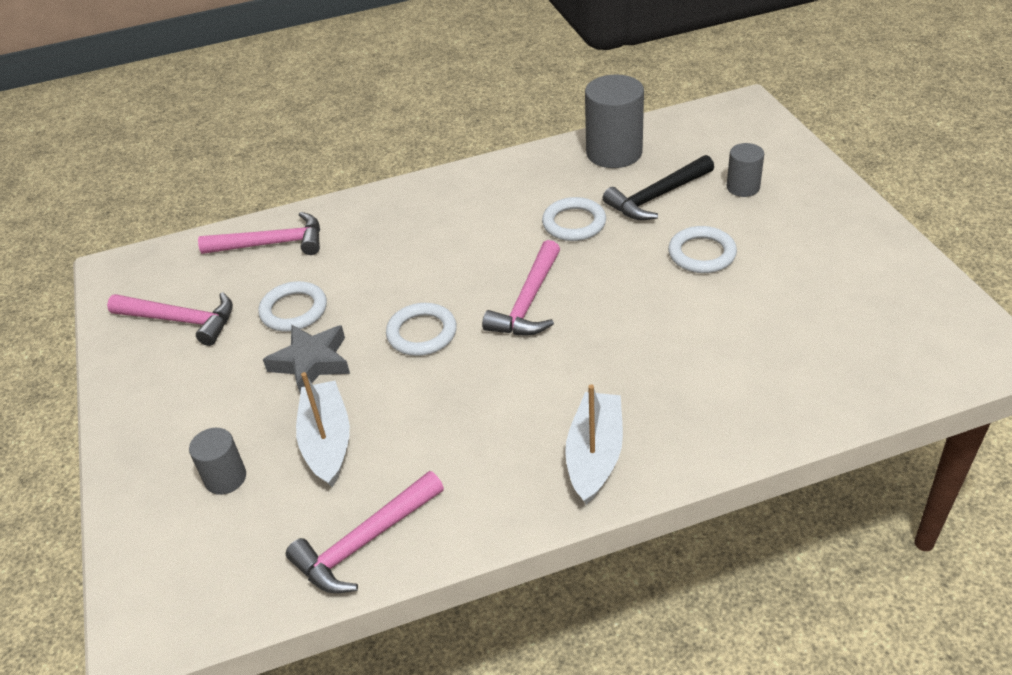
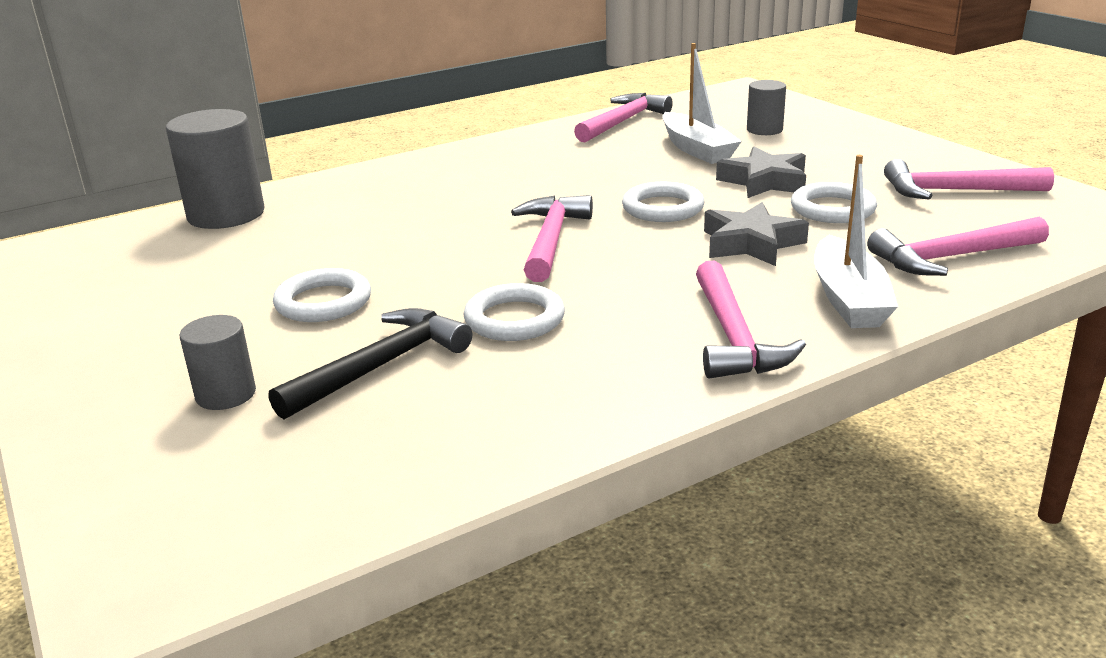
camera: 165 degrees right, 15 degrees down
white boat [565,384,623,505] -> white boat moved to [814,155,898,328]
grey cylinder [585,75,644,168] -> grey cylinder moved to [166,109,265,229]
none -> pink hammer [696,260,806,379]
none -> grey star [704,202,809,266]

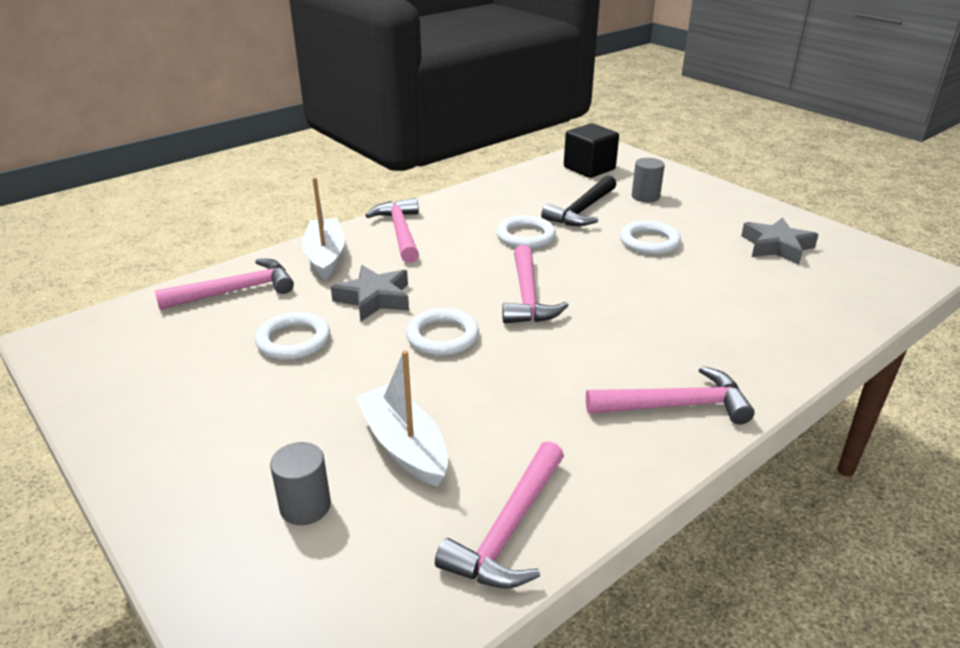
camera: 170 degrees right, 5 degrees up
grey cylinder [166,109,265,229] -> none
grey star [716,147,806,198] -> grey star moved to [741,217,819,265]
pink hammer [884,159,1054,200] -> pink hammer moved to [586,366,755,424]
none -> black cube [564,123,619,178]

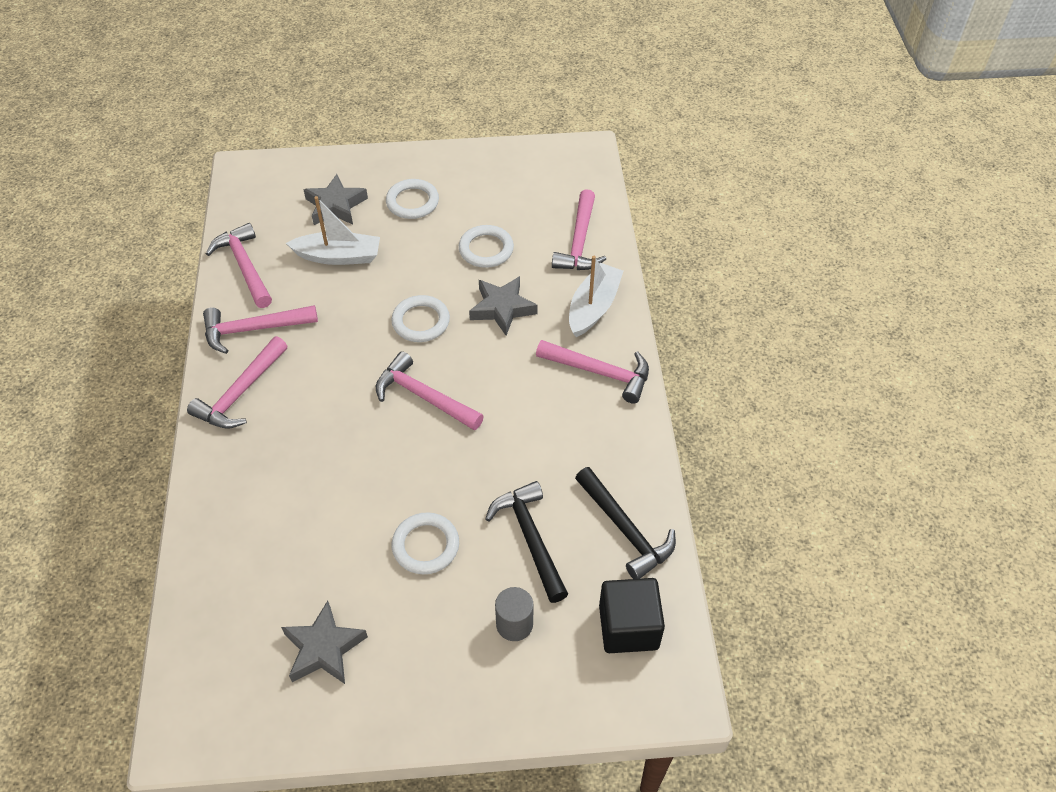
camera: 125 degrees right, 20 degrees up
grey cylinder [270,442,331,525] -> grey star [303,174,368,225]
white boat [302,177,345,280] -> white boat turned 90 degrees counterclockwise [569,256,623,337]
white ring [496,215,556,249] -> white ring moved to [386,179,439,219]
none -> pink hammer [203,305,318,354]
none -> black hammer [575,467,676,579]

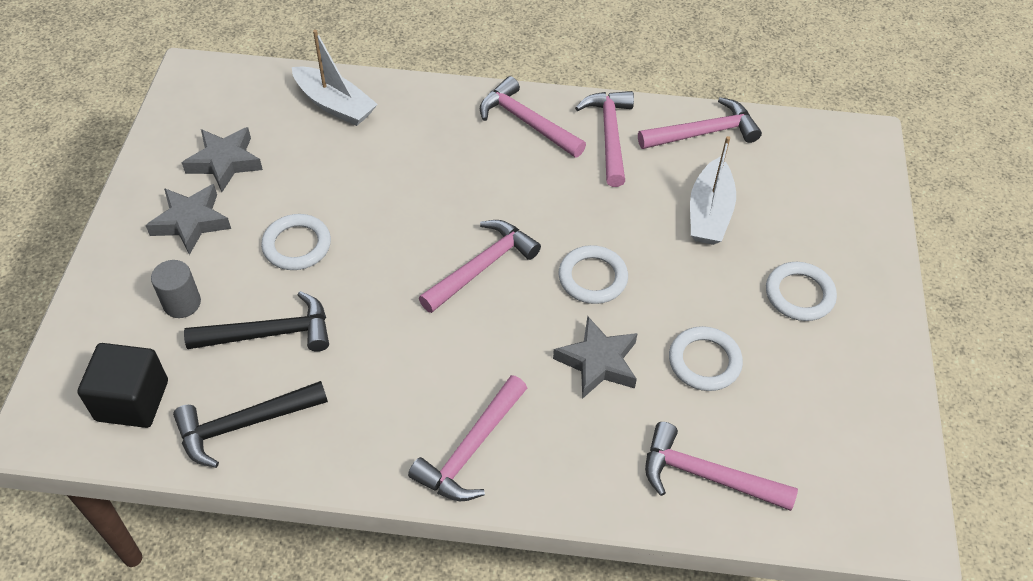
camera: 100 degrees right, 0 degrees up
grey star [303,174,368,225] -> grey star moved to [145,184,231,255]
white boat [569,256,623,337] -> white boat moved to [292,30,378,126]

